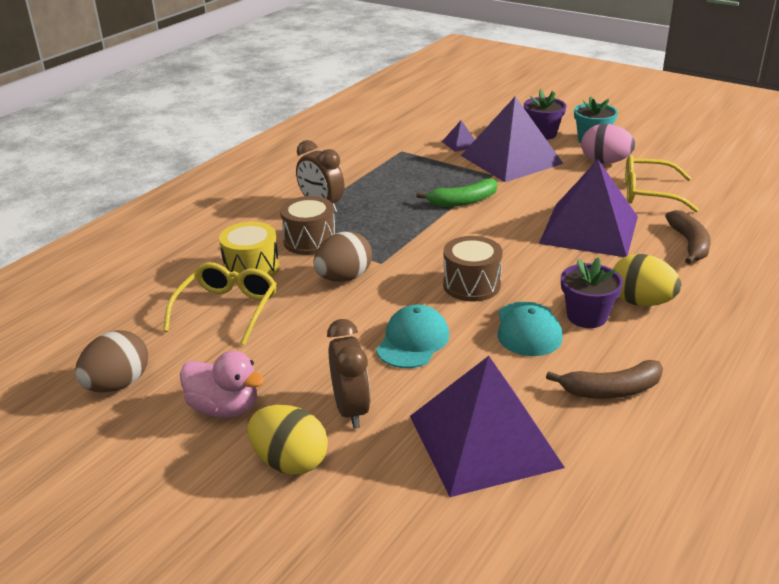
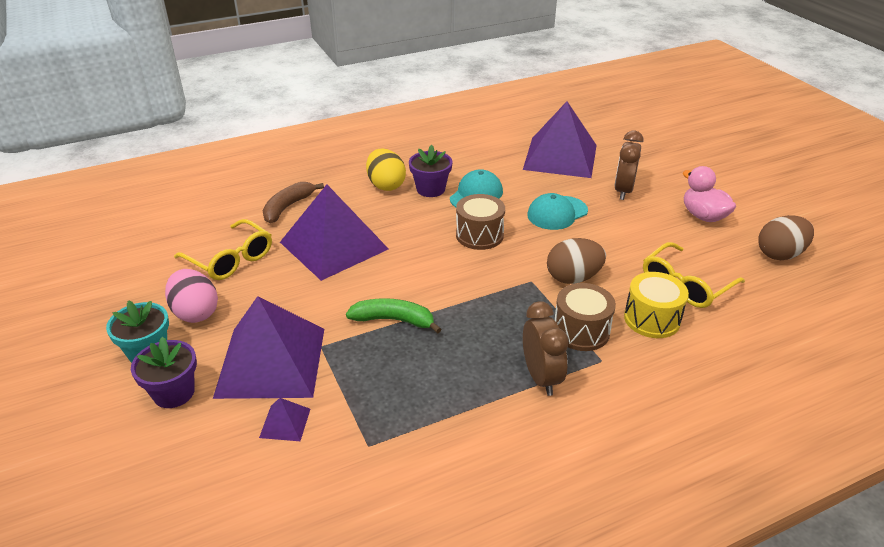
camera: 150 degrees left, 5 degrees up
yellow egg [247,405,328,475] -> none
brown banana [546,360,663,399] -> none

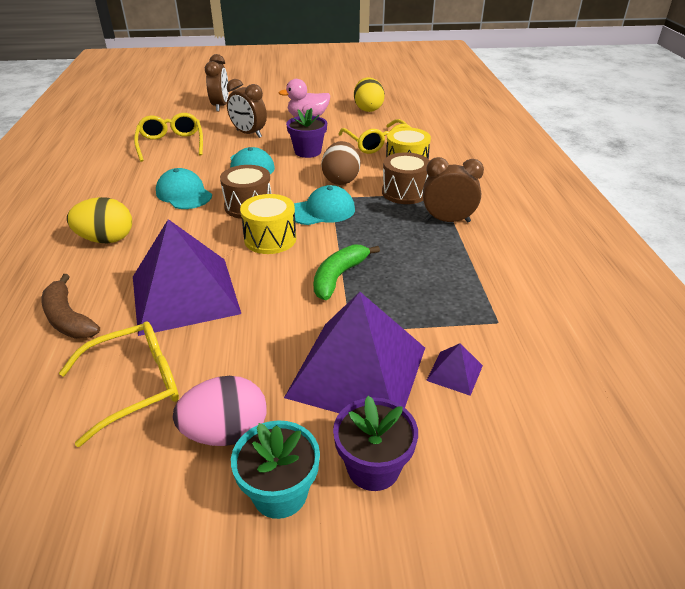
camera: 70 degrees left, 0 degrees up
purple flower pot [409,145,453,197] -> purple flower pot moved to [286,108,327,158]
purple pyramid [523,101,597,178] -> yellow glasses [134,113,203,162]
brown egg [759,215,814,260] -> yellow egg [354,77,385,112]
none -> brown clock [205,54,229,112]
none -> yellow drum [240,194,296,254]
none -> turquoise cap [293,185,355,225]

